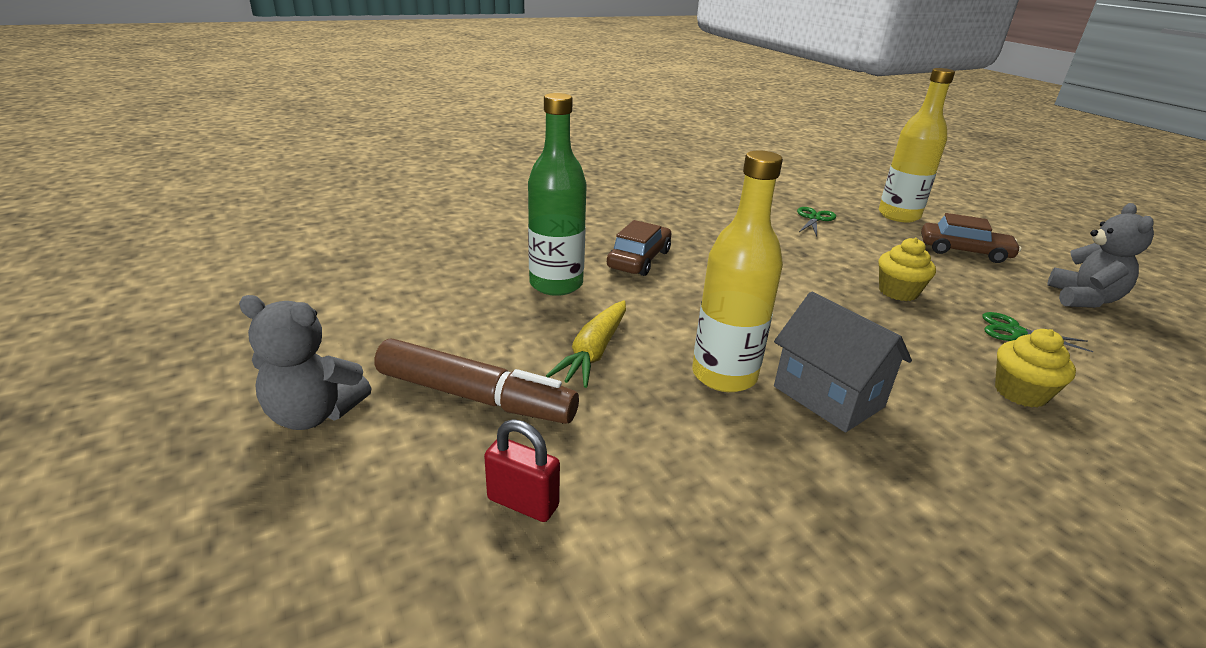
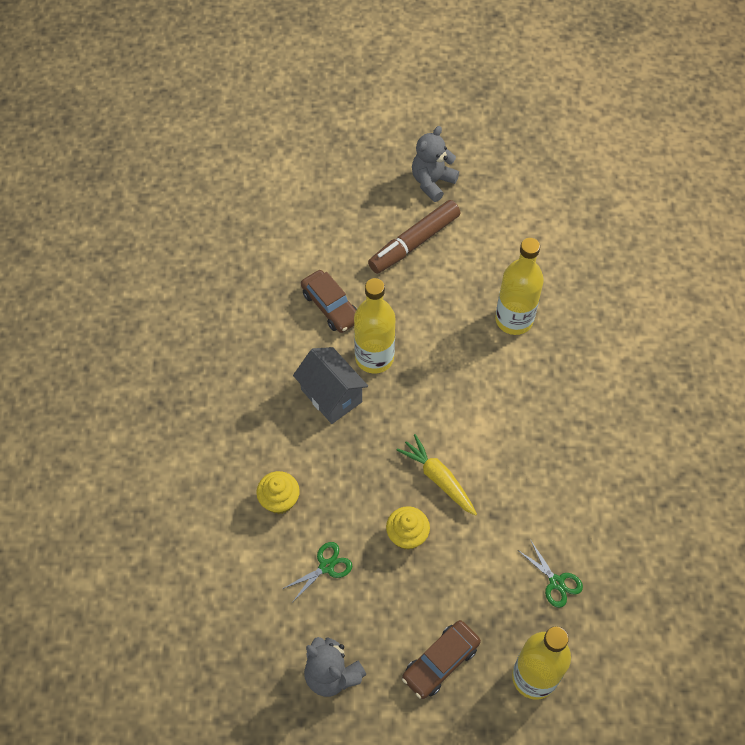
camera: 120 degrees right, 30 degrees up
red padlock [484,419,560,522] -> none
green bottle [528,93,587,296] -> yellow bottle [495,238,544,335]
yellow carrot [546,300,626,388] -> yellow carrot moved to [396,434,477,516]
brown car [607,220,672,276] -> brown car moved to [301,270,357,333]
grey house [774,292,912,432] -> grey house turned 60 degrees clockwise [293,347,368,424]

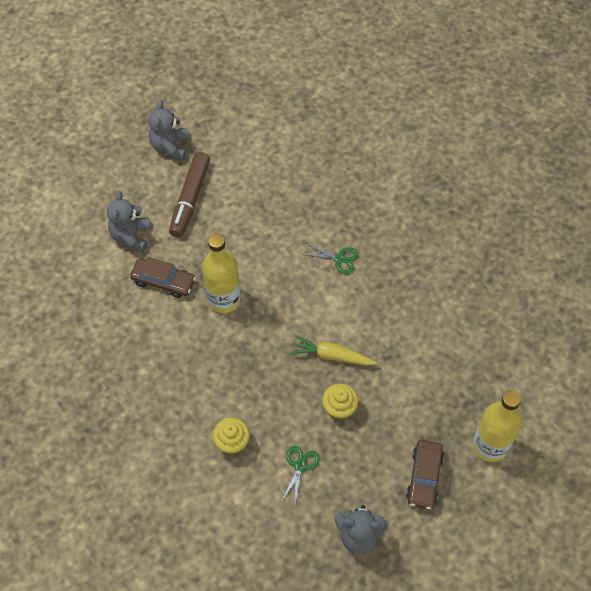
camera: 35 degrees left, 0 degrees up
grey house [293,347,368,424] -> none
yellow bottle [495,238,544,335] -> none
green scissors [518,541,583,608] -> green scissors moved to [302,244,359,274]
none -> grey teddy bear [107,191,151,252]

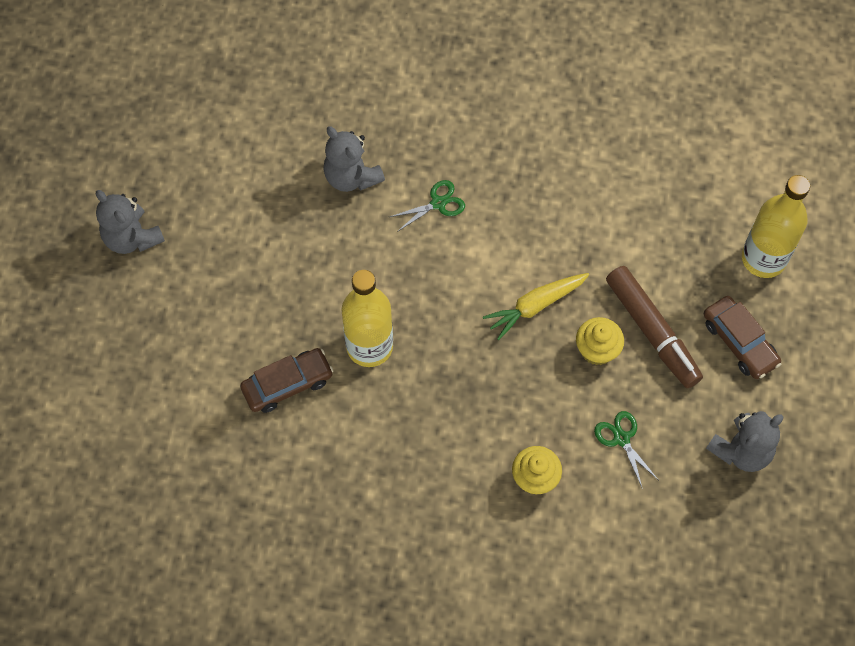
camera: 45 degrees left, 5 degrees up
grey teddy bear [107,191,151,252] -> grey teddy bear moved to [323,126,385,192]
brown marker [169,152,210,238] -> brown marker moved to [606,266,703,388]

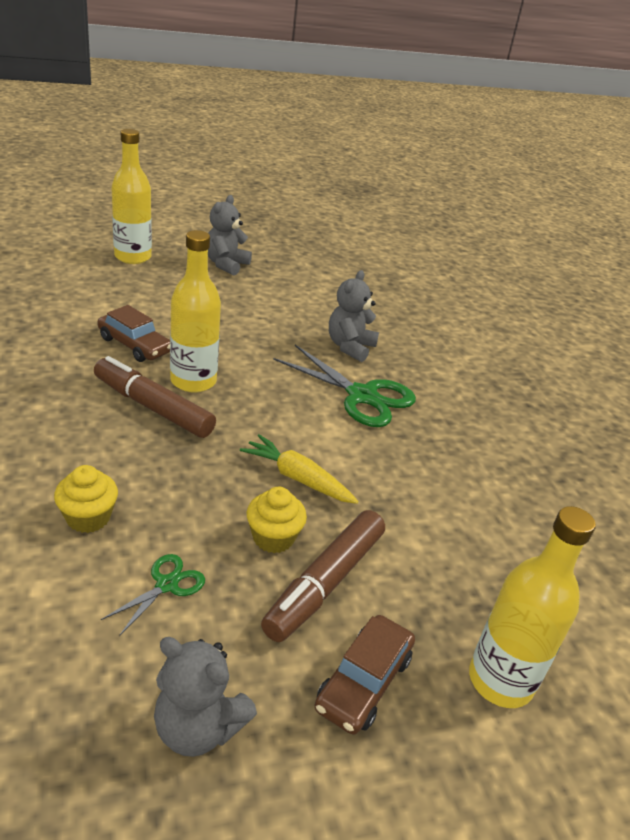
camera: 60 degrees right, 30 degrees down
green scissors [390,180,465,232] -> green scissors [273,345,416,427], size x1.99
none -> brown marker [94,356,216,438]
none -> yellow bottle [111,129,152,264]

